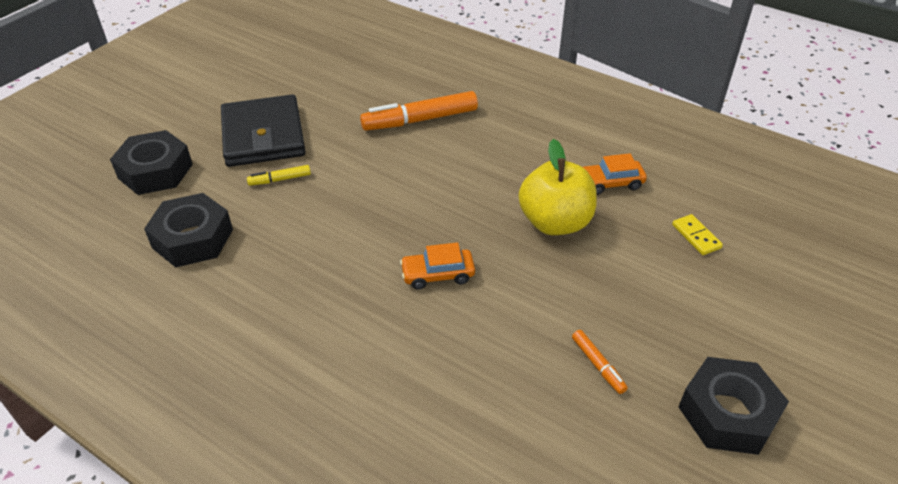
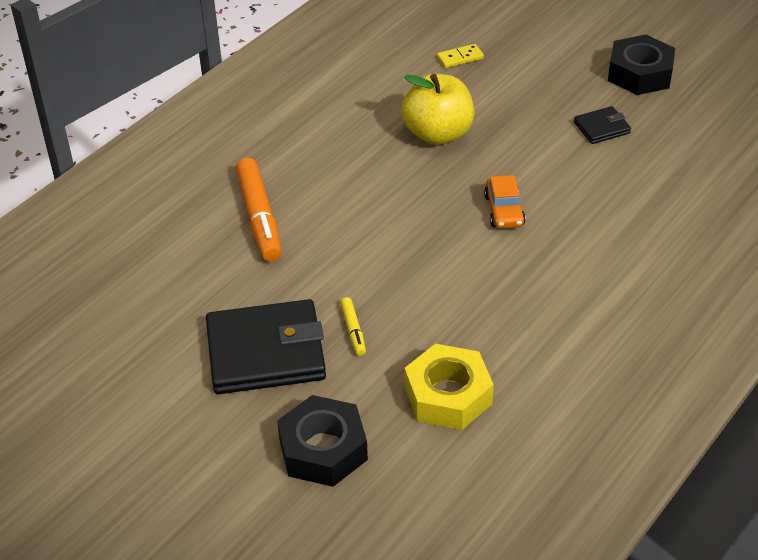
camera: 85 degrees left, 0 degrees up
black nut [144,193,233,267] -> yellow nut [405,344,494,430]
orange marker [572,330,628,394] -> black wallet [574,106,631,144]
orange car [583,153,647,195] -> none

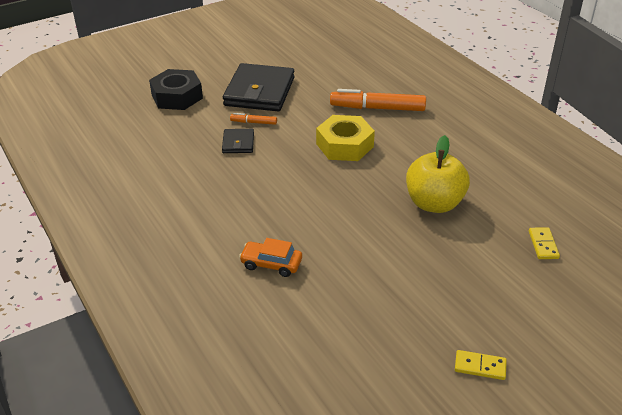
camera: 110 degrees right, 5 degrees down
yellow marker [340,297,366,356] -> orange marker [230,113,277,125]
yellow nut [405,344,494,430] -> yellow nut moved to [316,115,375,161]
orange car [484,175,526,229] -> orange car moved to [239,238,302,277]
black wallet [574,106,631,144] -> black wallet moved to [222,129,254,153]
black nut [608,35,675,95] -> yellow domino [455,350,507,380]

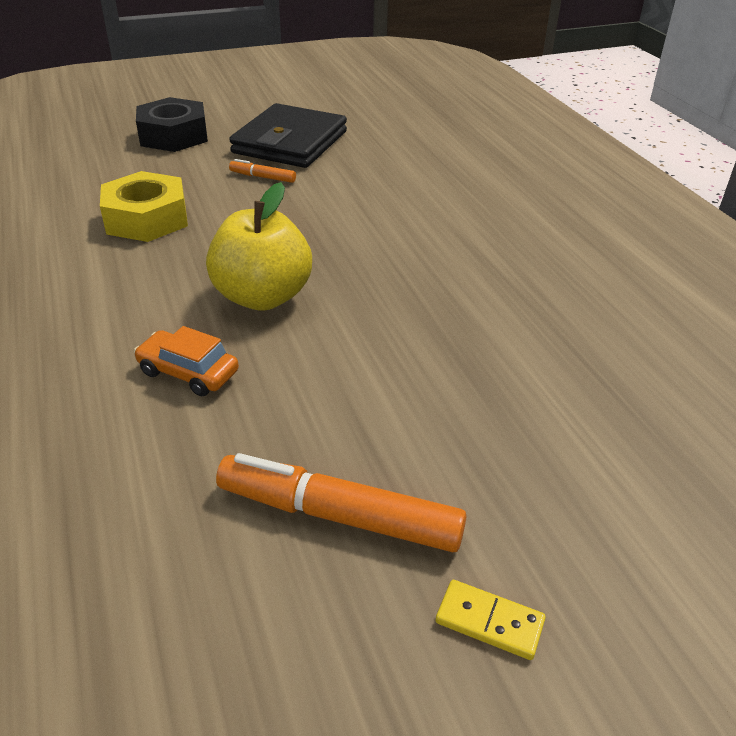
camera: 10 degrees right, 0 degrees up
black wallet [222,129,254,153] -> none
yellow nut [316,115,375,161] -> yellow nut moved to [100,171,188,242]
orange marker [330,89,426,111] -> orange marker moved to [216,453,467,552]
yellow apple [406,135,470,213] -> yellow apple moved to [206,182,312,311]
yellow domino [529,227,560,259] -> none

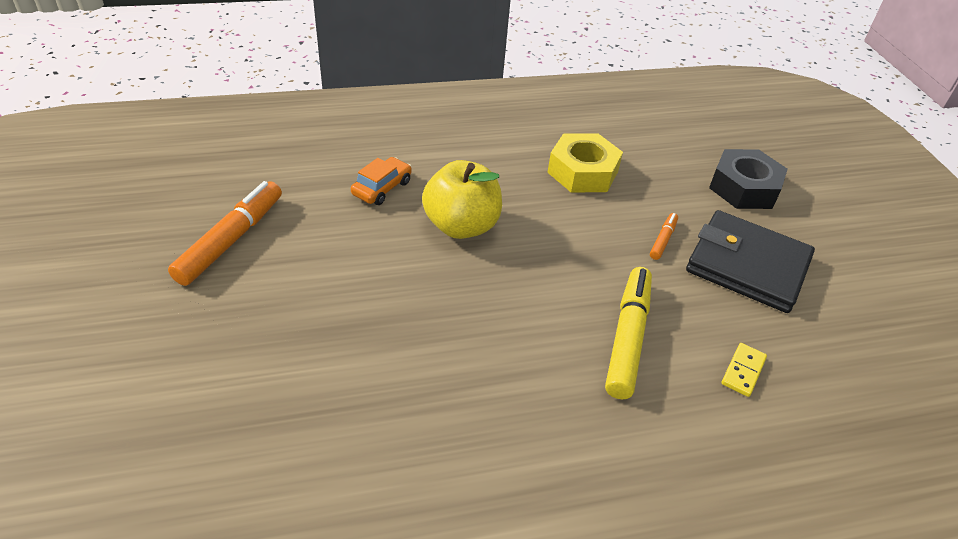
camera: 95 degrees right, 5 degrees up
yellow domino [436,580,546,660] -> yellow domino moved to [721,343,767,397]
none -> yellow marker [605,267,652,399]

